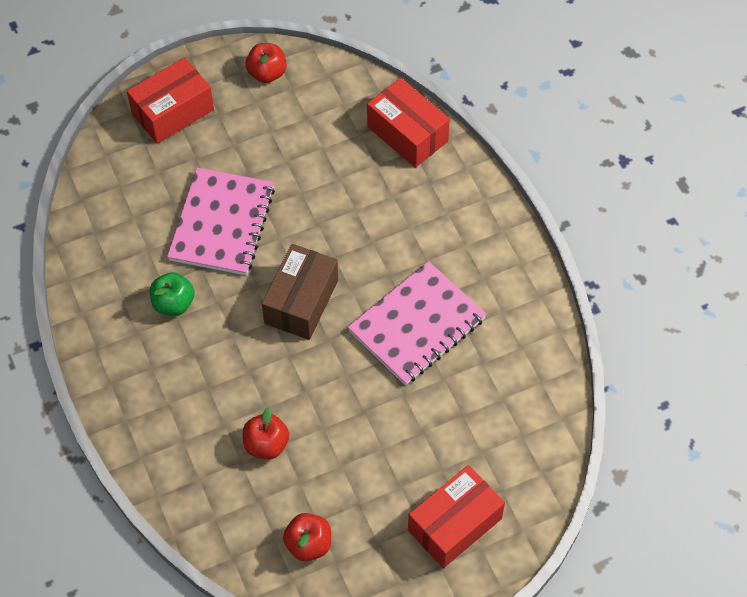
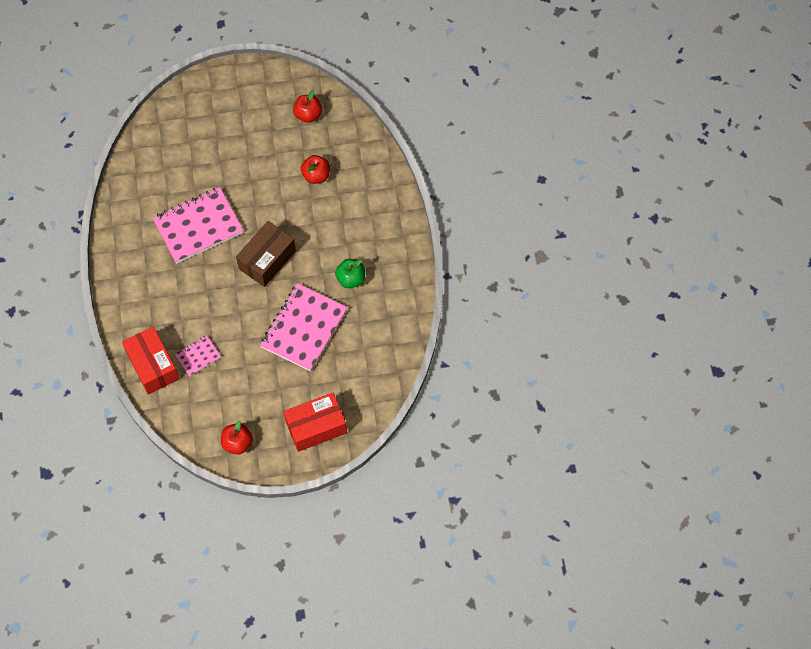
camera: 165 degrees left, 5 degrees up
red box [408,465,505,568] -> none
none -> pink notebook [175,335,221,376]

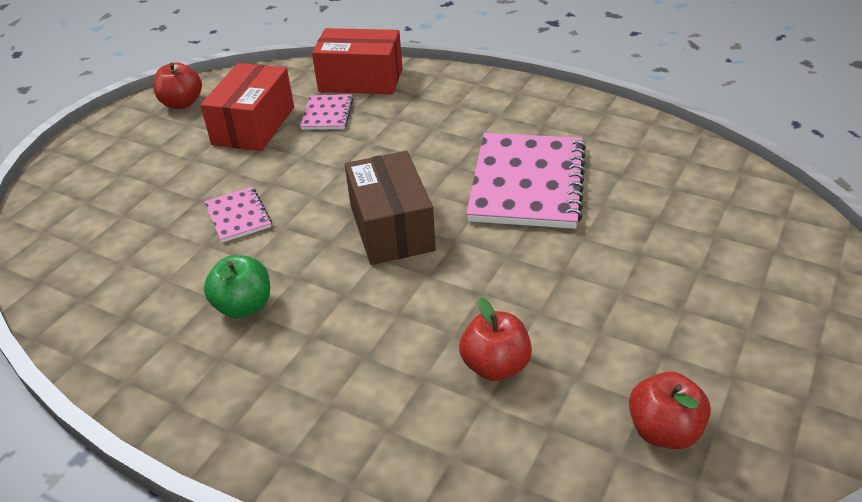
camera: 130 degrees right, 25 degrees down
pink notebook [260,283,348,371] -> pink notebook [204,187,272,243], size x0.48
red box [284,393,347,452] -> red box moved to [200,63,294,151]

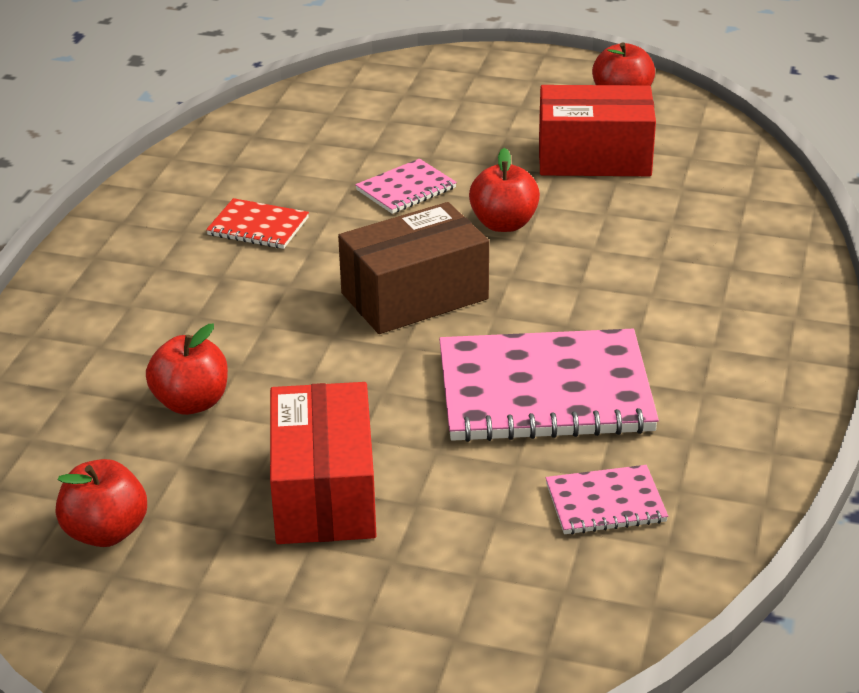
camera: 75 degrees right, 5 degrees down
green apple [204,255,270,319] -> red notebook [206,198,309,249]
pink notebook [300,95,353,130] -> pink notebook moved to [546,465,668,535]
red box [312,28,403,94] -> red box moved to [270,382,376,544]
none -> red apple [469,148,540,232]

